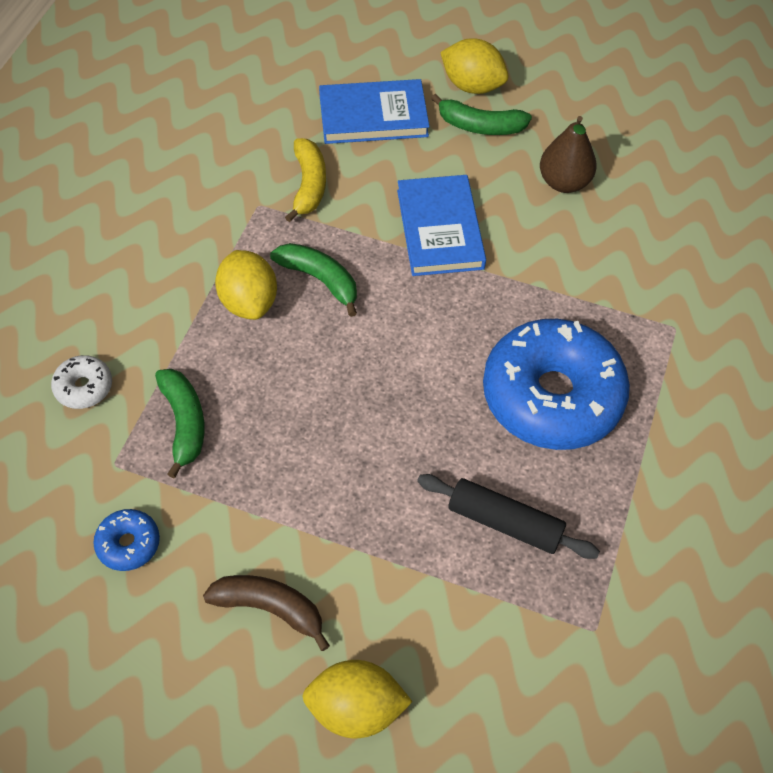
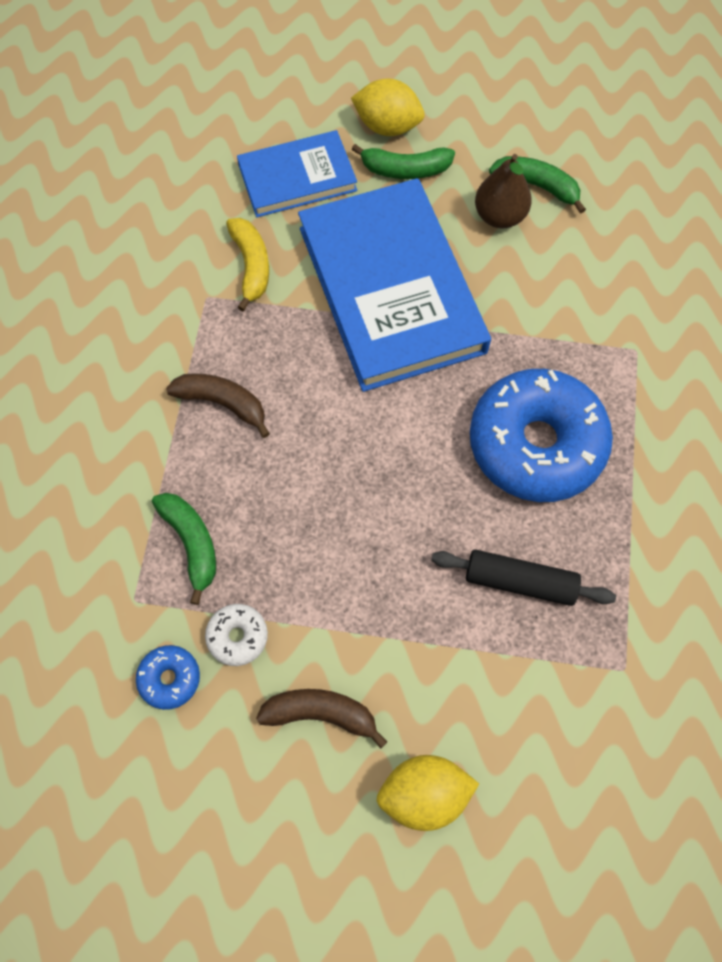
camera: 10 degrees left, 10 degrees up
white donut [51,355,112,409] -> white donut moved to [205,604,268,666]
yellow lemon [215,250,277,320] -> brown banana [166,373,270,438]
green banana [270,243,357,317] -> green banana moved to [489,156,586,214]
blue book [397,175,486,276] -> blue book [298,178,491,392], size x1.81

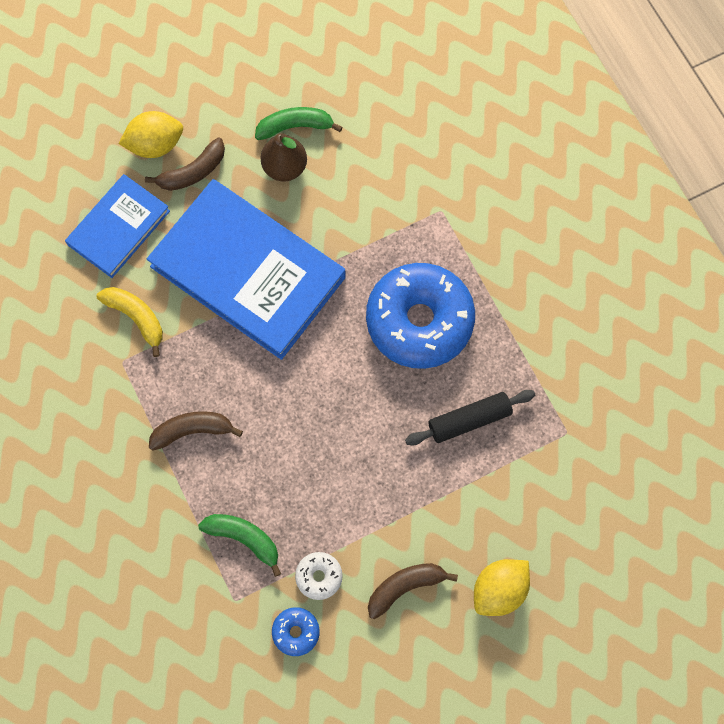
camera: 35 degrees left, 5 degrees up
green banana [351,144,455,179] -> brown banana [145,137,225,191]

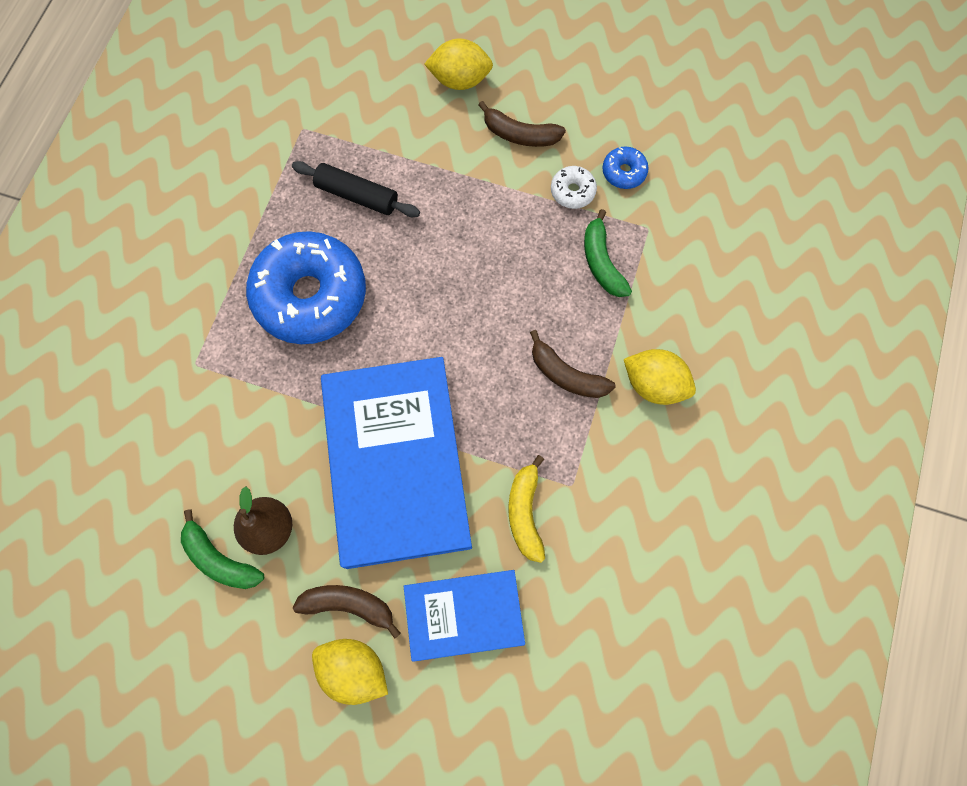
camera: 135 degrees left, 0 degrees up
none -> yellow lemon [624,349,696,405]

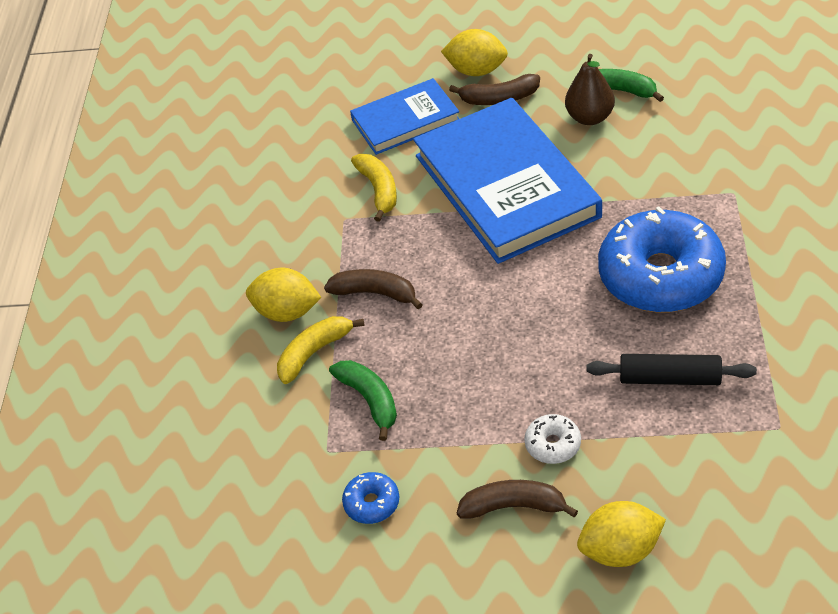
camera: 170 degrees right, 25 degrees down
white donut [551,166,597,209] -> white donut moved to [524,414,581,464]
none -> yellow banana [277,316,365,384]

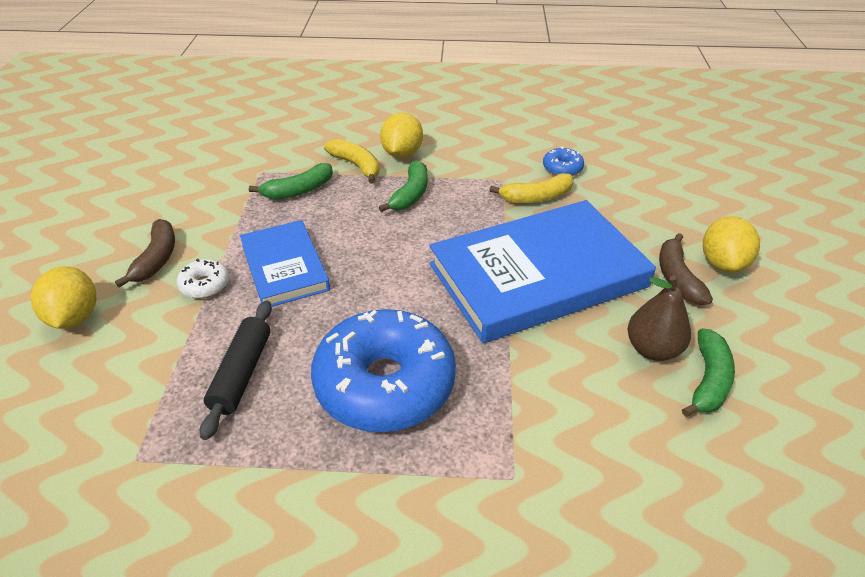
camera: 85 degrees right, 5 degrees down
brown banana [324,269,423,309] -> green banana [379,160,428,212]
blue donut [342,472,399,524] -> blue donut moved to [543,147,584,176]
blue book [350,78,459,155] -> blue book moved to [240,220,330,307]

